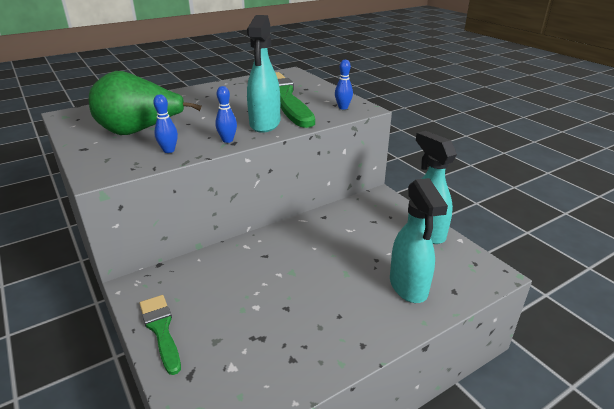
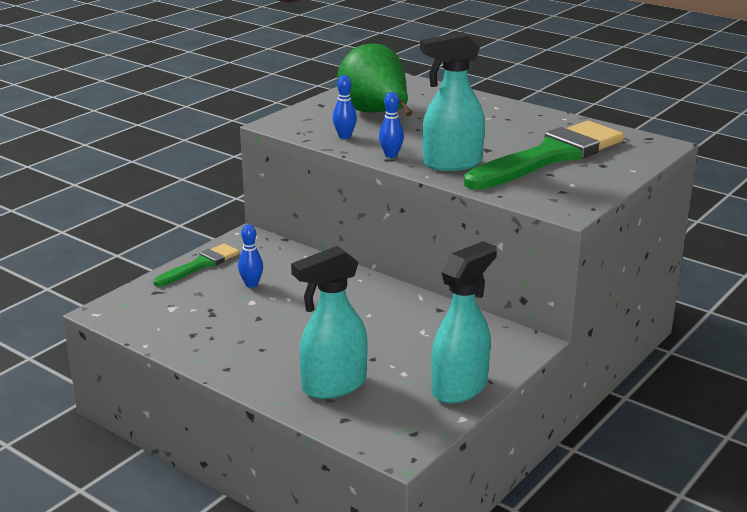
camera: 70 degrees right, 5 degrees down
blue bowling pin [335,60,353,110] -> blue bowling pin moved to [238,224,263,288]

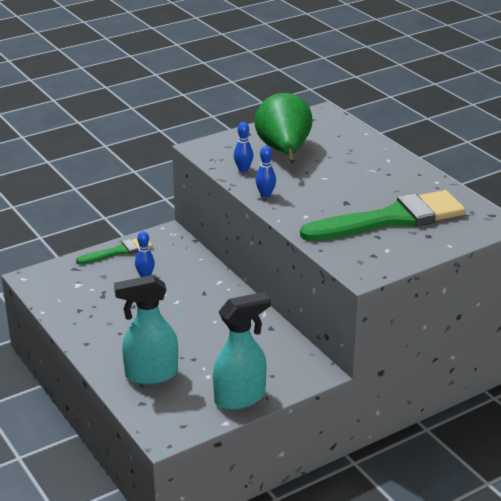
camera: 20 degrees right, 5 degrees up
turquoise spray bottle [420,32,485,171] -> none

